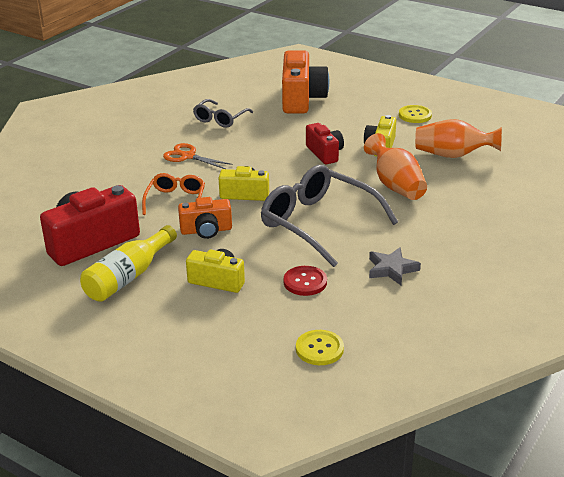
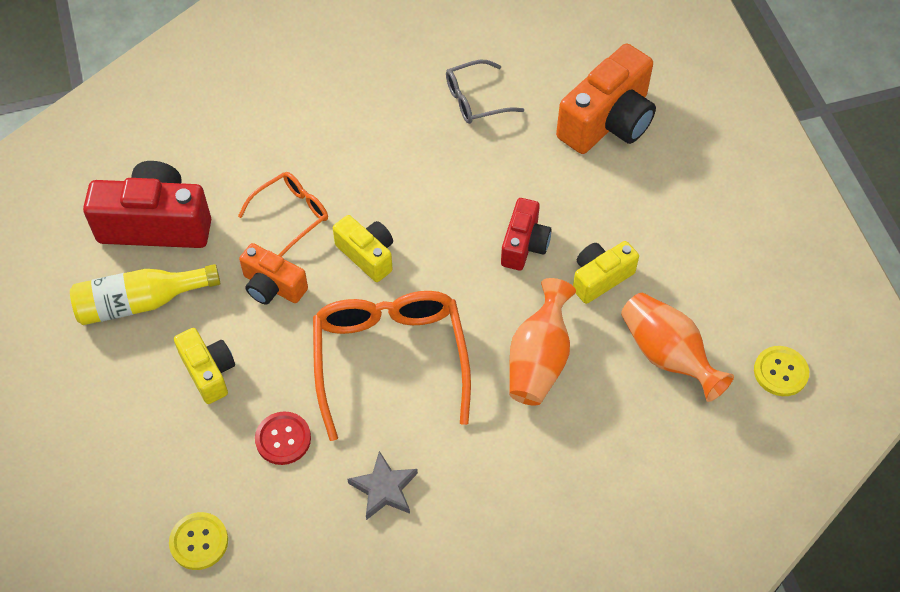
camera: 40 degrees right, 25 degrees up
orange scissors [163,143,233,169] -> none
grey glasses [261,165,398,267] -> orange glasses [313,291,471,441]
yellow button [399,105,432,123] -> yellow button moved to [754,346,809,396]

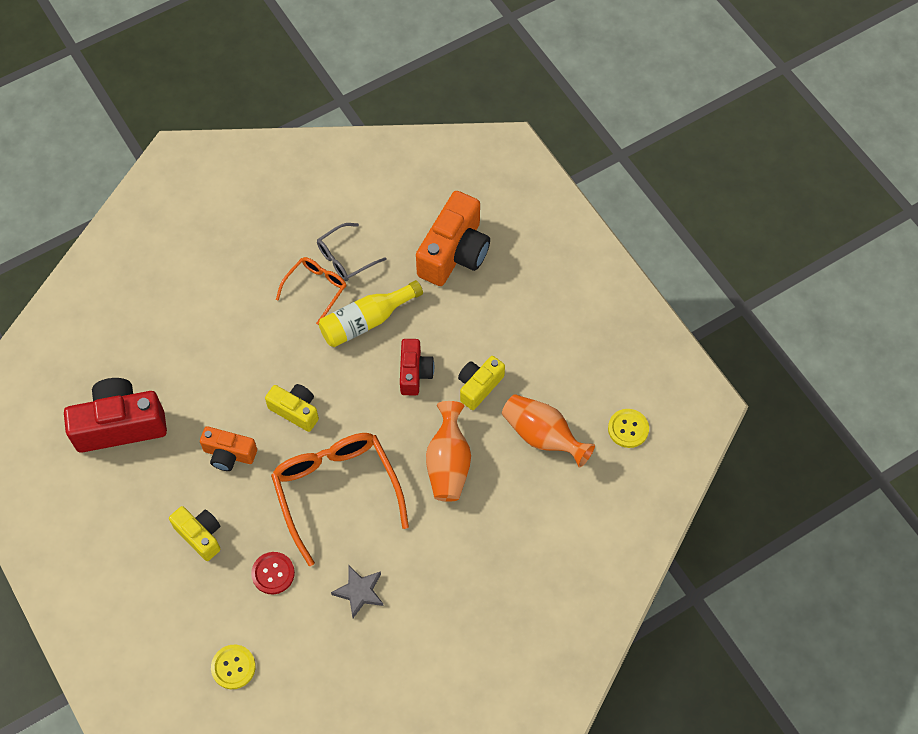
camera: 15 degrees left, 5 degrees up
yellow bottle [70,264,221,325] -> yellow bottle moved to [319,280,423,347]
orange glasses [238,172,328,257] -> orange glasses moved to [276,257,346,325]

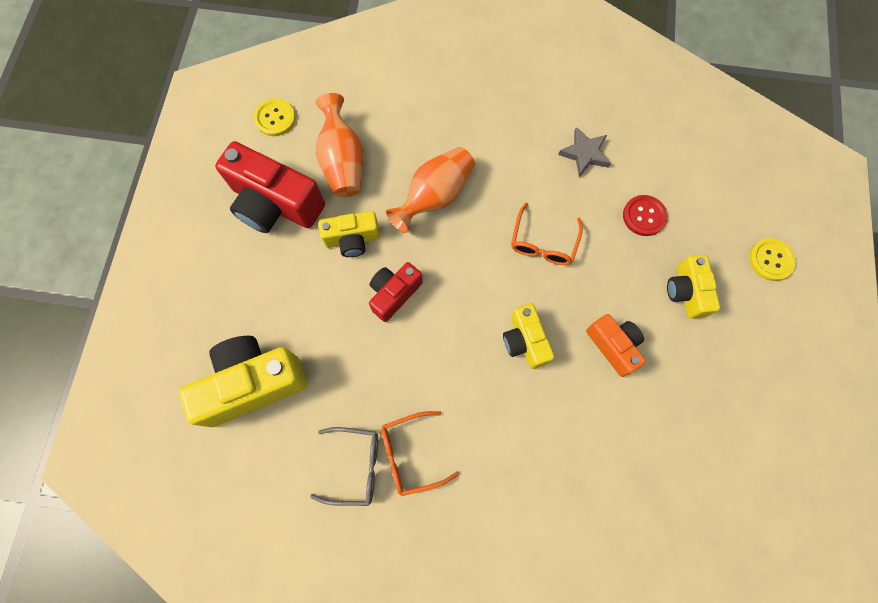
camera: 140 degrees left, 10 degrees up
red camera [64,378,167,453] -> red camera moved to [215,141,325,233]
yellow button [211,645,256,689] -> yellow button moved to [749,238,796,281]
orange glasses [271,433,409,566] -> orange glasses [511,203,583,265], size x0.54
yellow bottle [319,280,423,347] -> none
orange camera [416,191,490,286] -> yellow camera [179,336,308,427]

